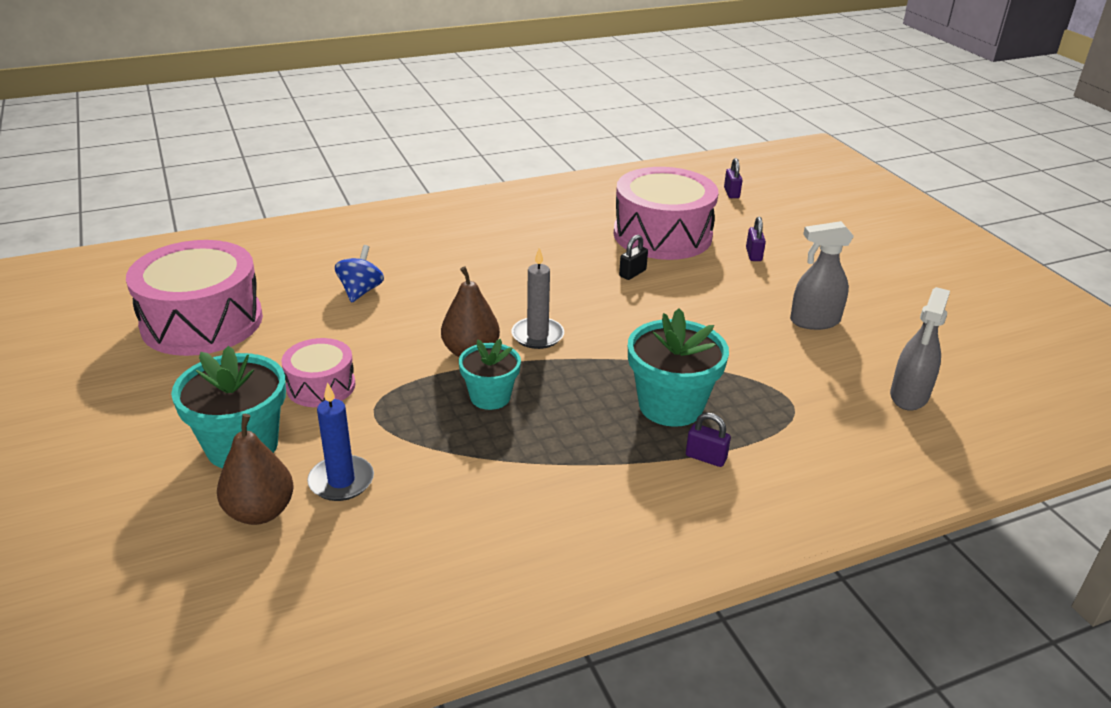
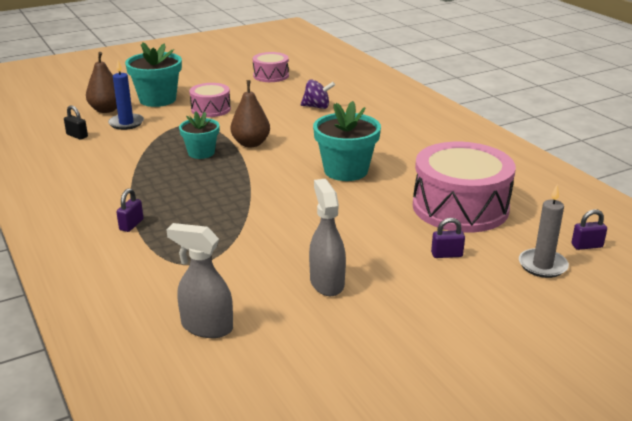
camera: 85 degrees right, 5 degrees down
pink drum [126,240,263,356] -> pink drum [253,52,289,82], size x0.53
blue spinning top [335,245,384,303] -> purple spinning top [301,79,335,109]
grey candle [511,248,564,349] -> grey candle moved to [519,185,569,278]
black padlock [619,235,648,280] -> black padlock moved to [64,105,88,140]
turquoise flower pot [628,308,729,427] -> turquoise flower pot moved to [313,101,381,181]

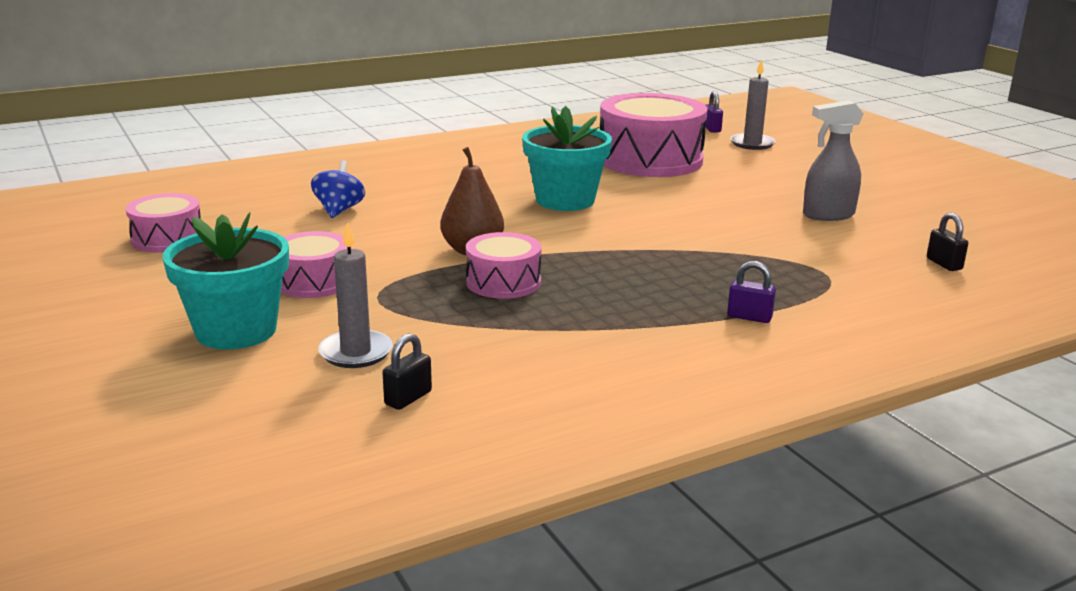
camera: 90 degrees left, 5 degrees down
brown pear [86,52,117,113] -> none
blue candle [108,60,144,130] -> grey candle [318,222,393,368]
grey spray bottle [166,223,233,338] -> black padlock [927,212,968,271]
turquoise flower pot [179,111,220,159] -> pink drum [466,232,542,299]
purple spinning top [301,79,335,109] -> blue spinning top [311,160,365,218]
purple padlock [431,218,465,258] -> none

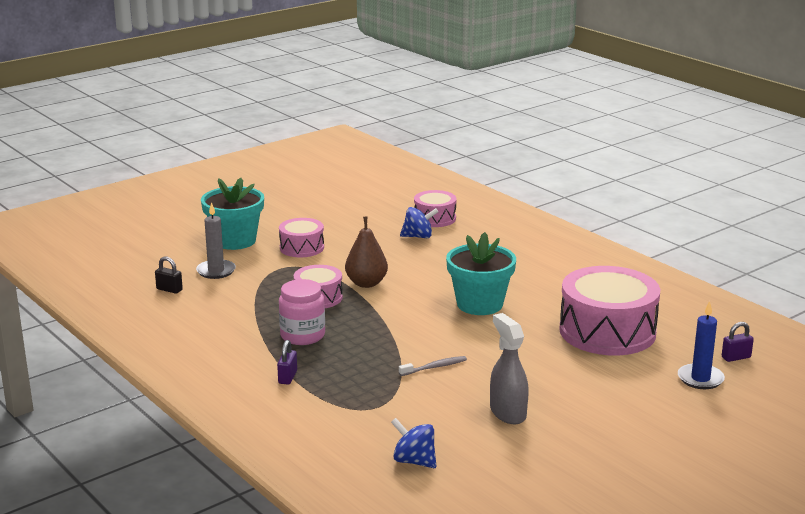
camera: 80 degrees right, 0 degrees up
pink drum [125,193,201,253] -> pink drum moved to [414,190,456,227]
grey candle [730,59,776,150] -> blue candle [678,301,725,389]
black padlock [927,212,968,271] -> blue spinning top [391,418,436,468]
none -> pink jar [279,279,325,345]
none -> grey toothbrush [399,356,467,376]

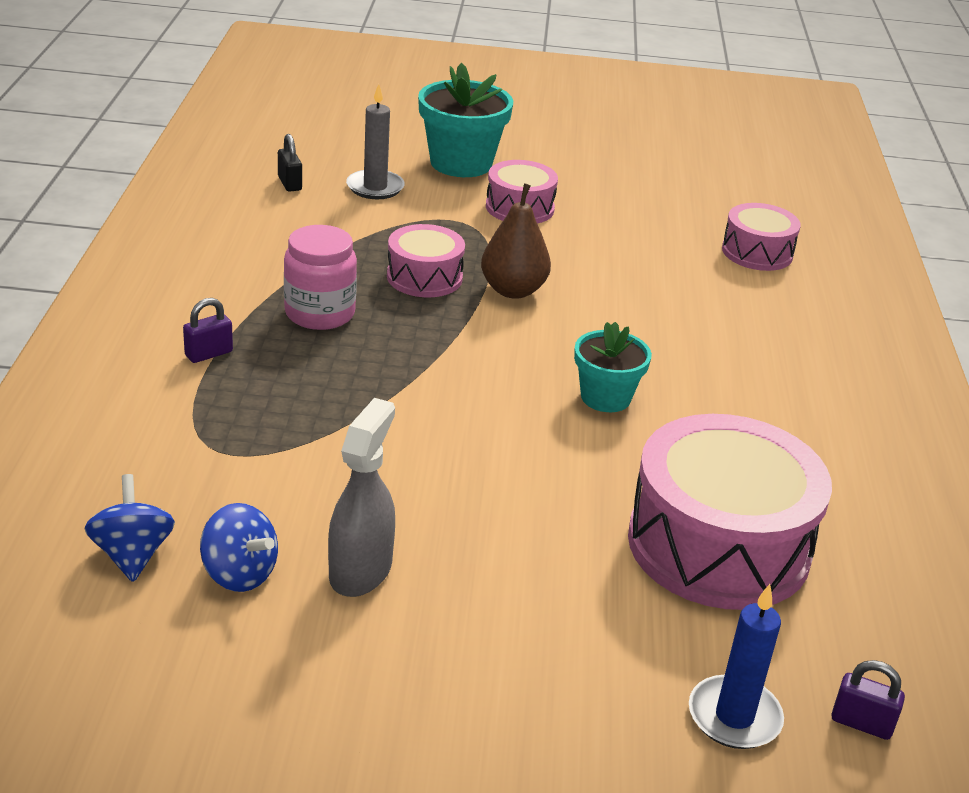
camera: 40 degrees right, 10 degrees up
grey toothbrush [399,356,467,376] -> none
blue spinning top [400,207,438,238] -> blue spinning top moved to [200,503,278,592]
turquoise flower pot [446,232,516,315] -> turquoise flower pot [574,322,652,412], size x0.63

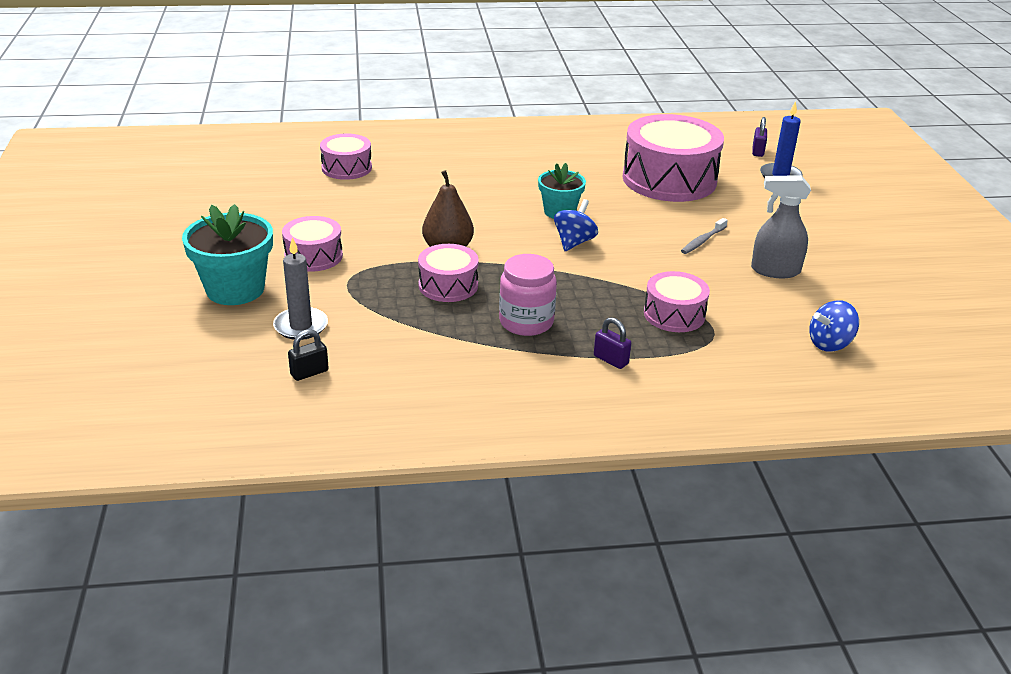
camera: 100 degrees left, 0 degrees up
blue spinning top [200,503,278,592] -> blue spinning top moved to [554,199,598,251]
none -> pink drum [644,271,710,332]
none -> grey toothbrush [681,218,728,254]

